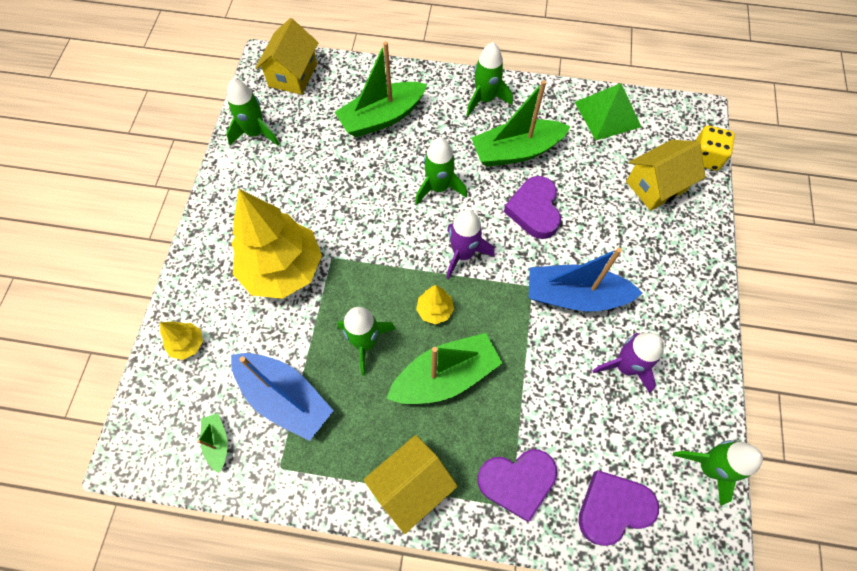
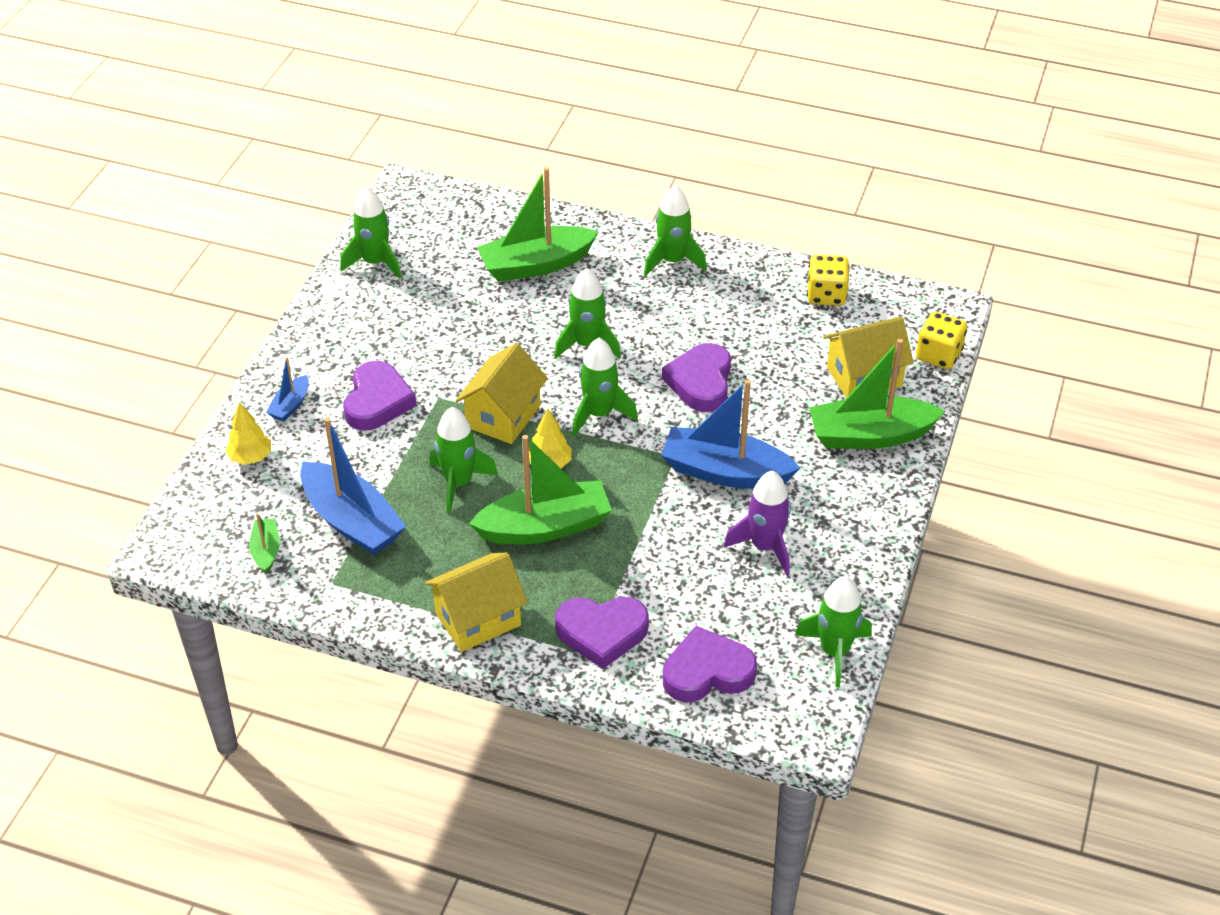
camera: 10 degrees right, 20 degrees down
yellow tree [232,189,322,299] -> purple heart [343,361,417,431]
yellow house [255,18,318,95] -> yellow house moved to [455,343,548,444]
purple rocket [446,210,495,279] -> green rocket [572,338,638,436]
green boat [471,80,570,167] -> green boat moved to [809,339,945,449]
green pyramid [575,83,641,140] -> yellow dice [807,255,849,306]
none -> blue boat [266,357,309,422]

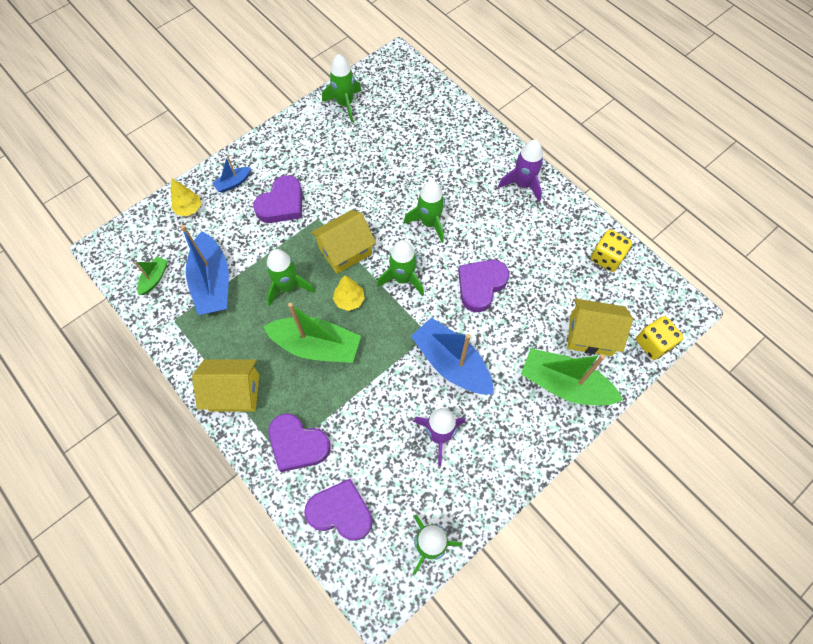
camera: 30 degrees right, 20 degrees up
green boat [477,167,598,282] -> none
green rocket [644,185,707,276] -> purple rocket [498,140,543,202]

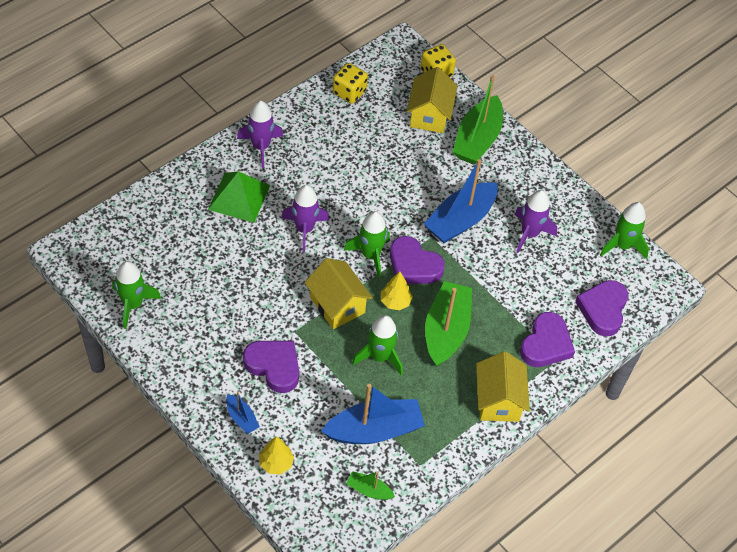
camera: 95 degrees left, 10 degrees down
green rocket [404,180,445,243] -> purple rocket [281,185,329,252]
purple heart [458,260,509,312] -> purple heart moved to [390,236,445,284]
none -> green pyramid [208,171,270,223]

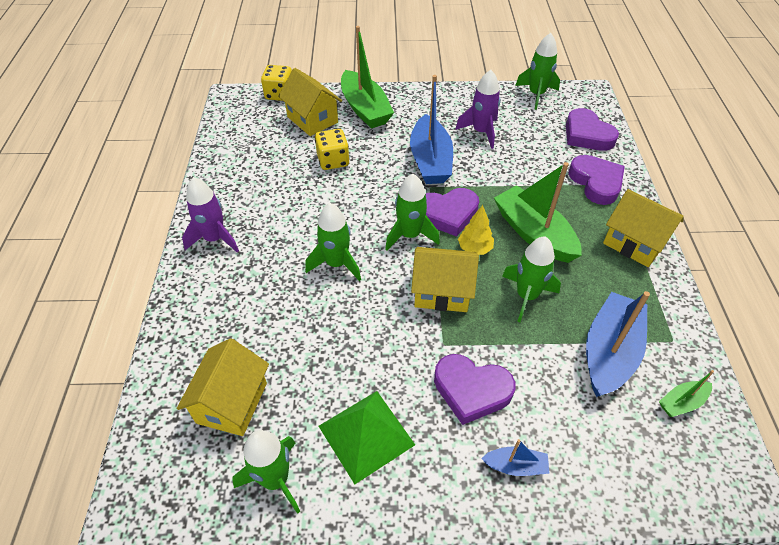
camera: 45 degrees left, 5 degrees down
green pyramid [208,171,270,223] -> green pyramid moved to [319,391,415,484]
purple heart [243,341,299,393] -> purple heart turned 150 degrees counterclockwise [434,354,515,425]
yellow tree [259,436,294,474] -> none
purple rocket [281,185,329,252] -> green rocket [305,203,361,281]
yellow dice [333,63,368,104] -> yellow dice moved to [315,129,350,170]
none -> yellow house [177,338,269,436]

